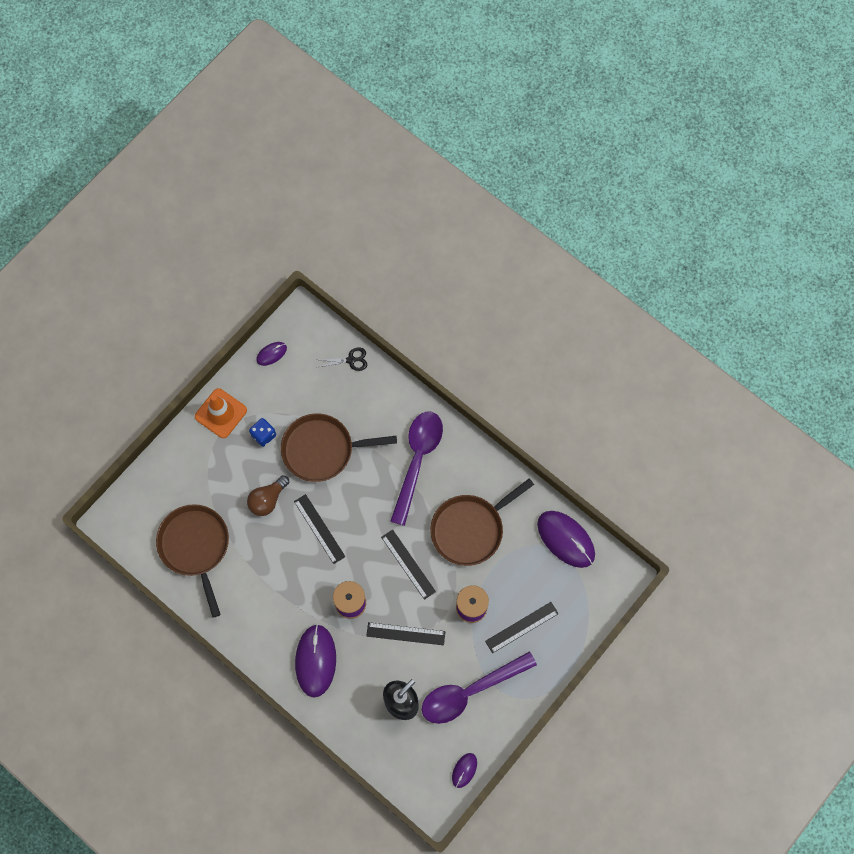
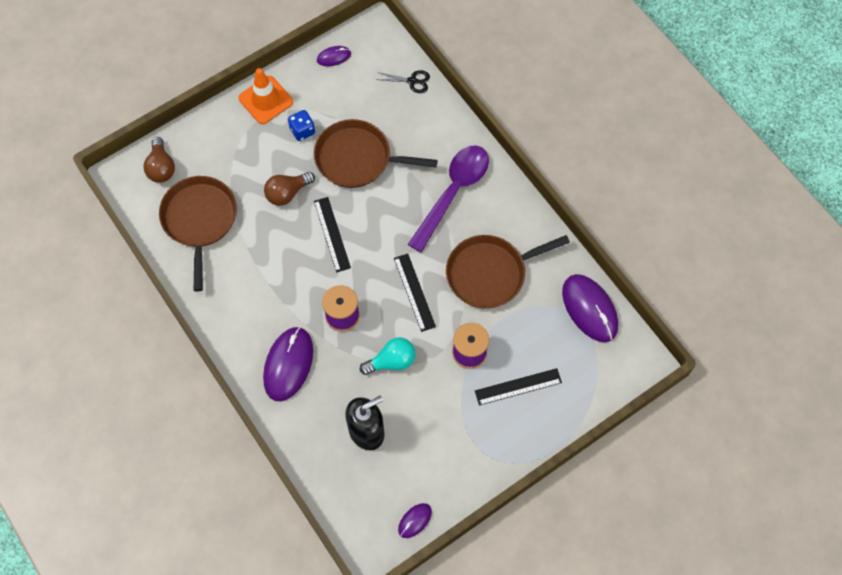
camera: 15 degrees right, 5 degrees down
black ruler [366,622,445,645] -> turquoise light bulb [360,337,415,375]
purple spoon [422,651,537,724] -> none
none -> brown light bulb [143,137,175,183]

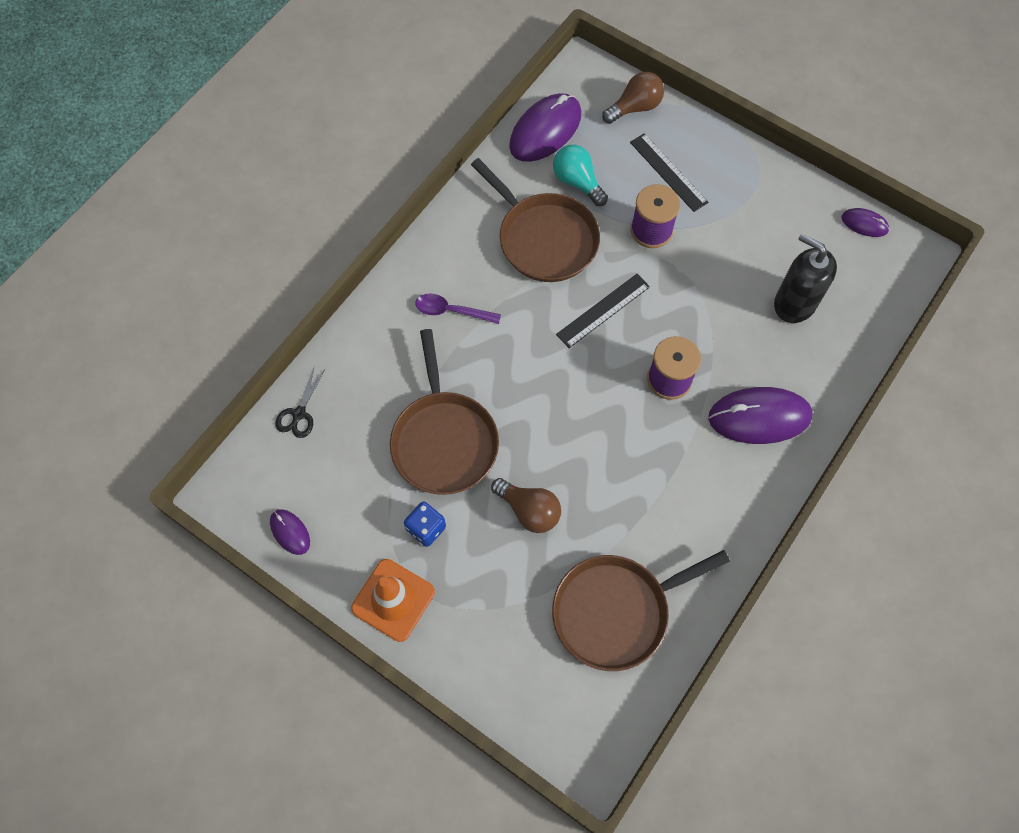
camera: 110 degrees left, 0 degrees up
brown light bulb [143,137,175,183] -> brown light bulb moved to [602,72,664,124]
black ruler [314,197,351,273] -> none
turquoise light bulb [360,337,415,375] -> turquoise light bulb moved to [553,145,608,206]
black scissors [376,70,430,93] -> black scissors turned 150 degrees counterclockwise [275,368,325,438]
purple spoon [408,146,489,252] -> purple spoon [415,293,501,324], size x0.50

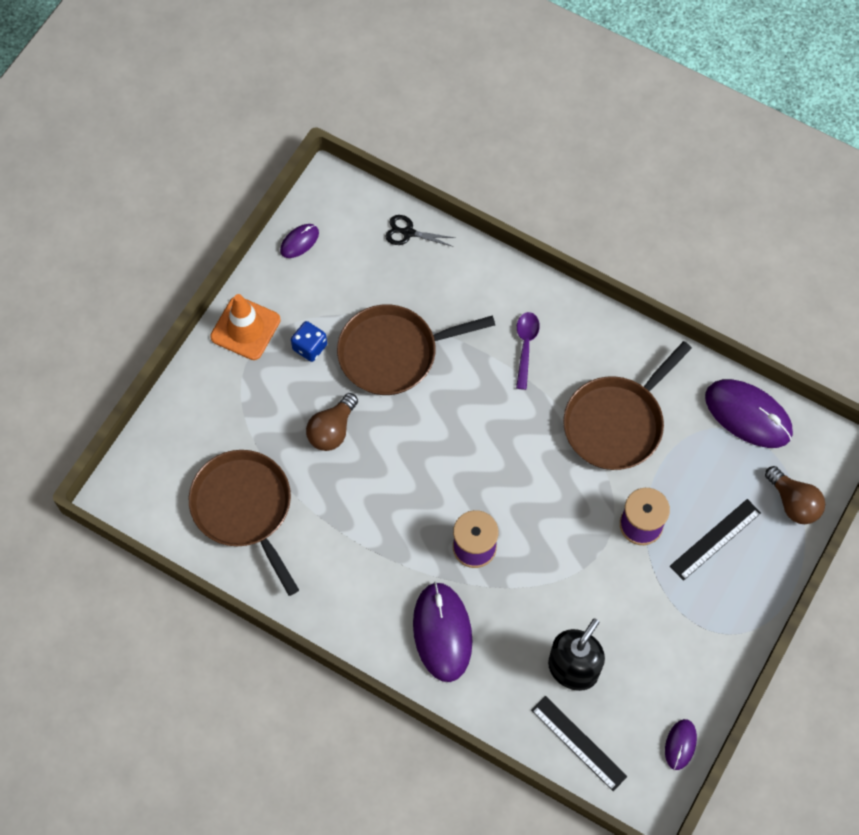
camera: 85 degrees right, 0 degrees up
turquoise light bulb [553,145,608,206] -> none
black ruler [556,274,650,348] -> black ruler moved to [531,696,627,791]

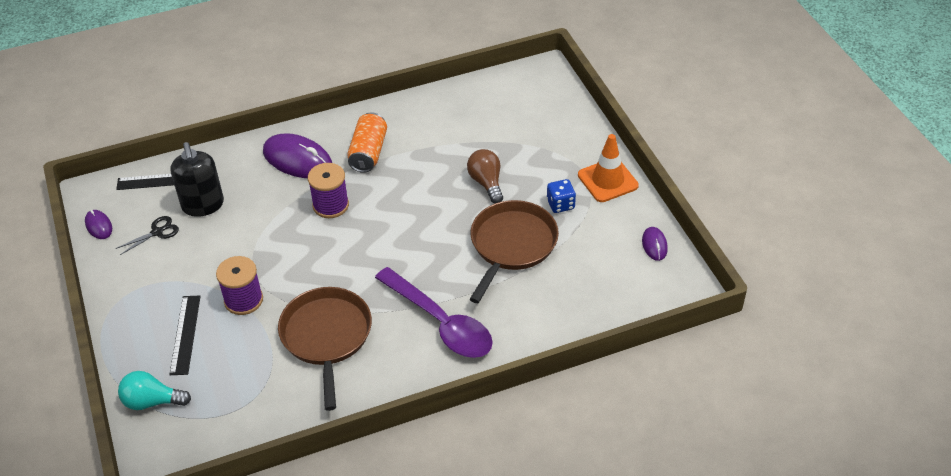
camera: 130 degrees right, 20 degrees down
brown pan [189,450,299,596] -> none
black scissors [385,215,455,247] -> black scissors moved to [115,216,179,255]
purple spoon [516,312,540,390] -> purple spoon [375,267,493,358], size x1.98
purple mouse [705,379,793,448] -> none
brown light bulb [765,466,825,524] -> turquoise light bulb [118,371,191,410]
none -> orange can [347,112,387,173]

